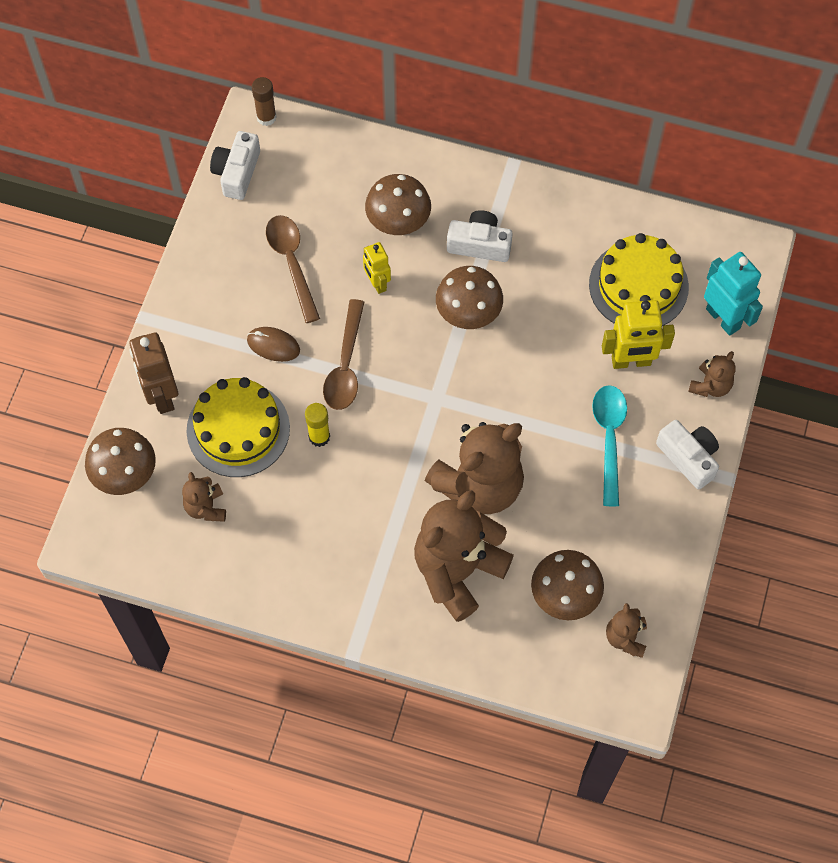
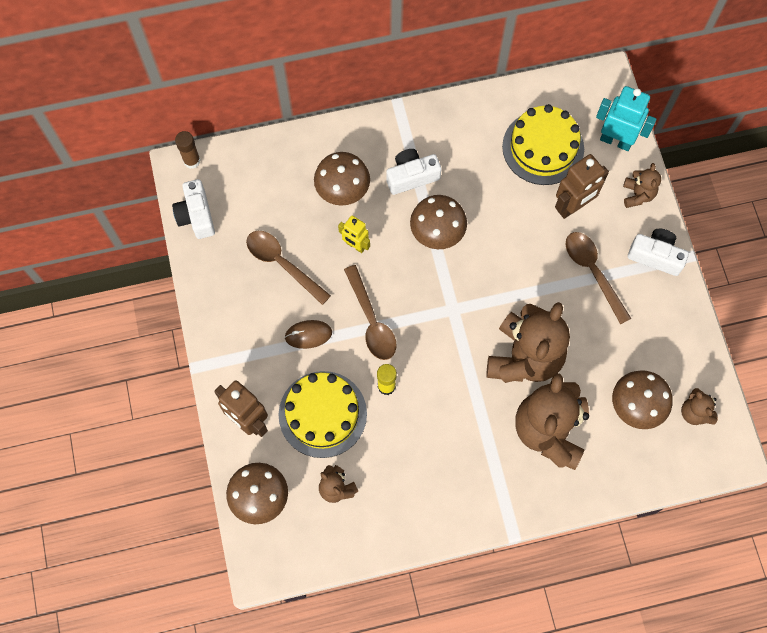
camera: 30 degrees left, 5 degrees up
turquoise spoon [592,385,627,506] -> brown spoon [566,232,632,324]
yellow robot [602,300,675,369] -> brown robot [555,154,609,219]

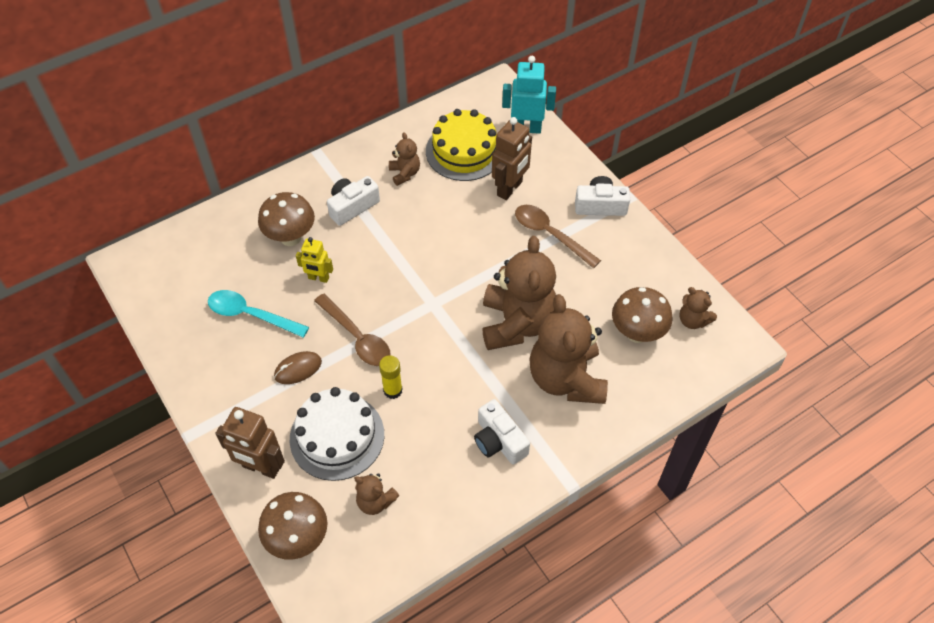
camera: 20 degrees left, 15 degrees down
white camera [172,179,215,239] -> white camera moved to [474,399,530,465]
brown glue stick [175,131,201,169] -> none
brown spoon [246,231,331,305] -> turquoise spoon [208,290,309,338]
yellow cake [278,371,367,458] -> white cake [290,387,384,481]
brown mushroom [410,195,467,249] -> none
brown teddy bear [623,163,661,208] -> brown teddy bear moved to [389,132,420,186]

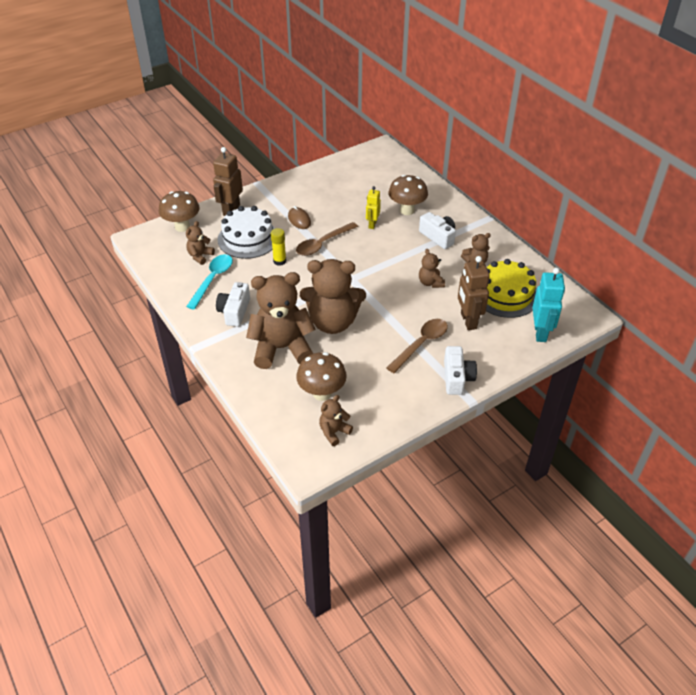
camera: 90 degrees right, 10 degrees down
turquoise spoon [208,290,309,338] -> turquoise spoon moved to [186,254,233,310]
white camera [474,399,530,465] -> white camera turned 45 degrees counterclockwise [216,282,250,327]
brown robot [492,117,532,200] -> brown robot turned 45 degrees clockwise [458,256,490,330]
none -> brown teddy bear [419,249,445,288]

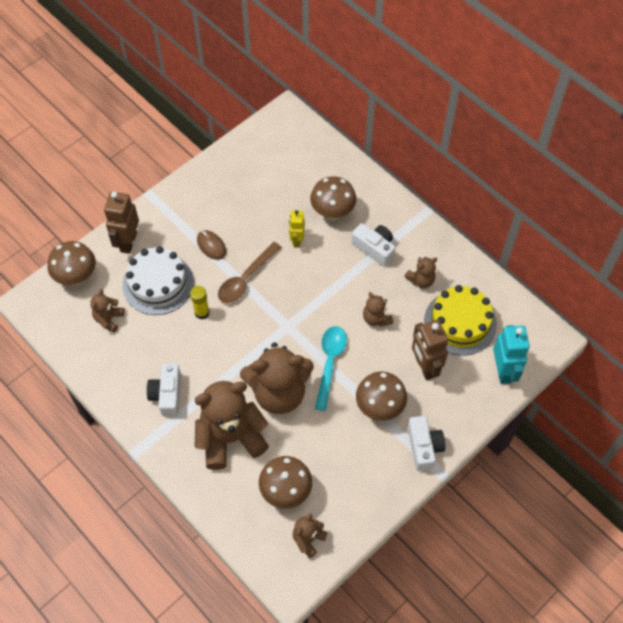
camera: 10 degrees left, 15 degrees up
turquoise spoon [186,254,233,310] -> turquoise spoon moved to [315,326,347,411]
brown spoon [387,319,448,373] -> brown mushroom [356,372,407,421]

